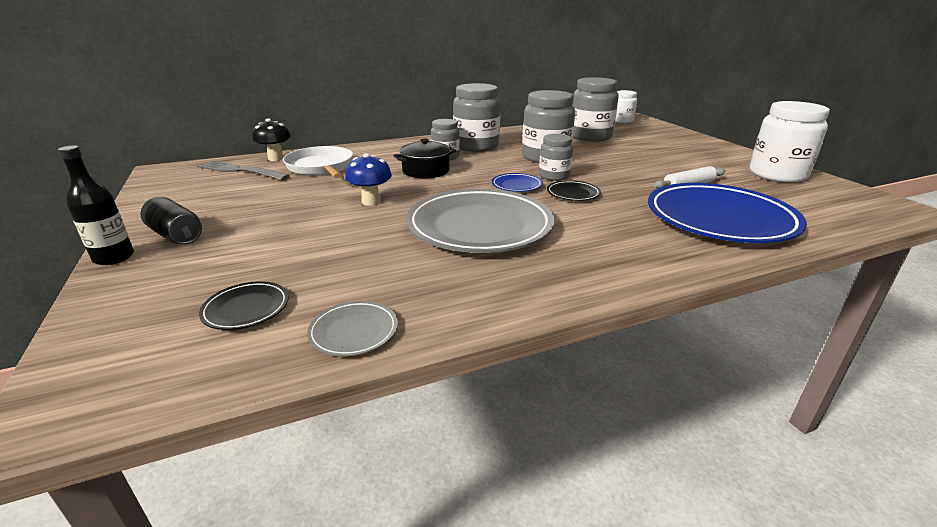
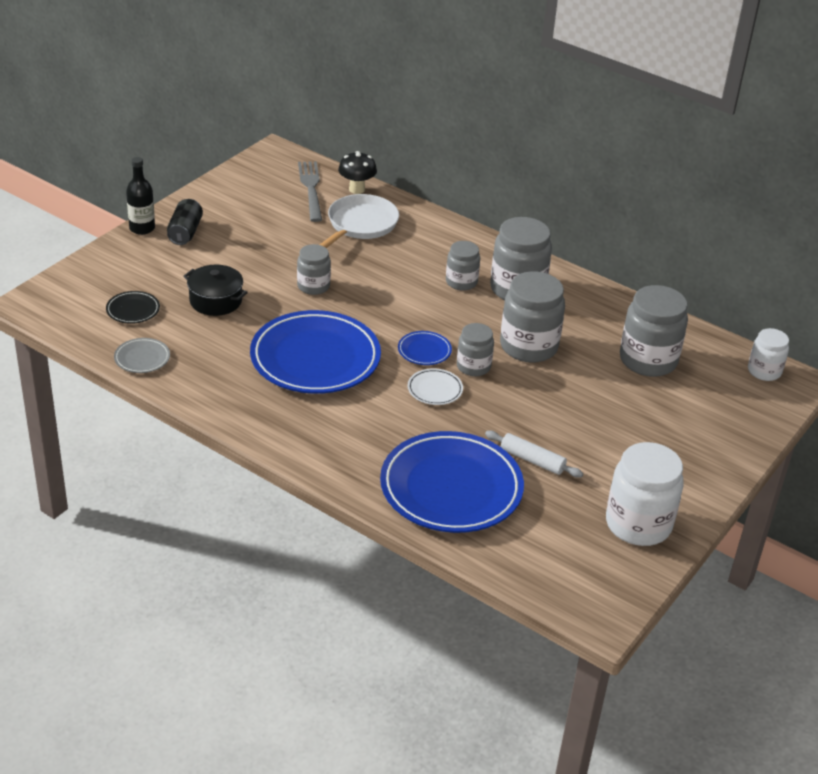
camera: 55 degrees right, 10 degrees up
blue mushroom [345,153,392,206] -> grey jar [297,244,331,295]
black pot [393,139,456,178] -> black pot moved to [183,265,248,316]
grey plate [406,189,555,253] -> blue plate [250,310,381,394]
black plate [547,180,601,201] -> white plate [408,368,463,405]

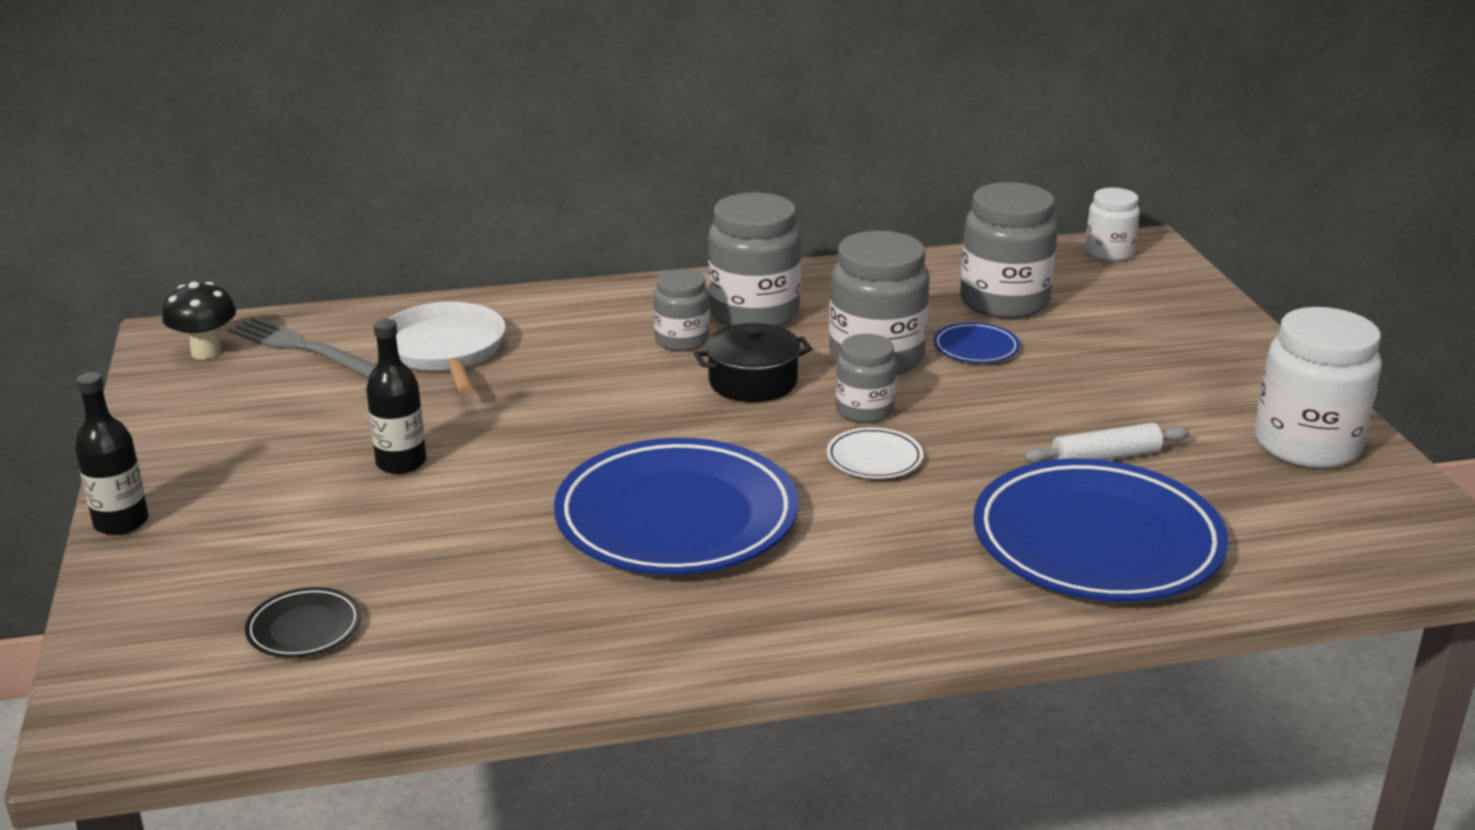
camera: 45 degrees left, 10 degrees down
grey plate [114,338,170,373] -> none
black can [167,199,203,245] -> none
black pot [183,265,248,316] -> black pot moved to [694,323,812,402]
grey jar [297,244,331,295] -> none
black mushroom [338,151,377,194] -> black mushroom moved to [162,281,236,359]
blue plate [398,331,452,365] -> blue plate moved to [934,322,1020,363]
none -> black bottle [366,319,426,474]

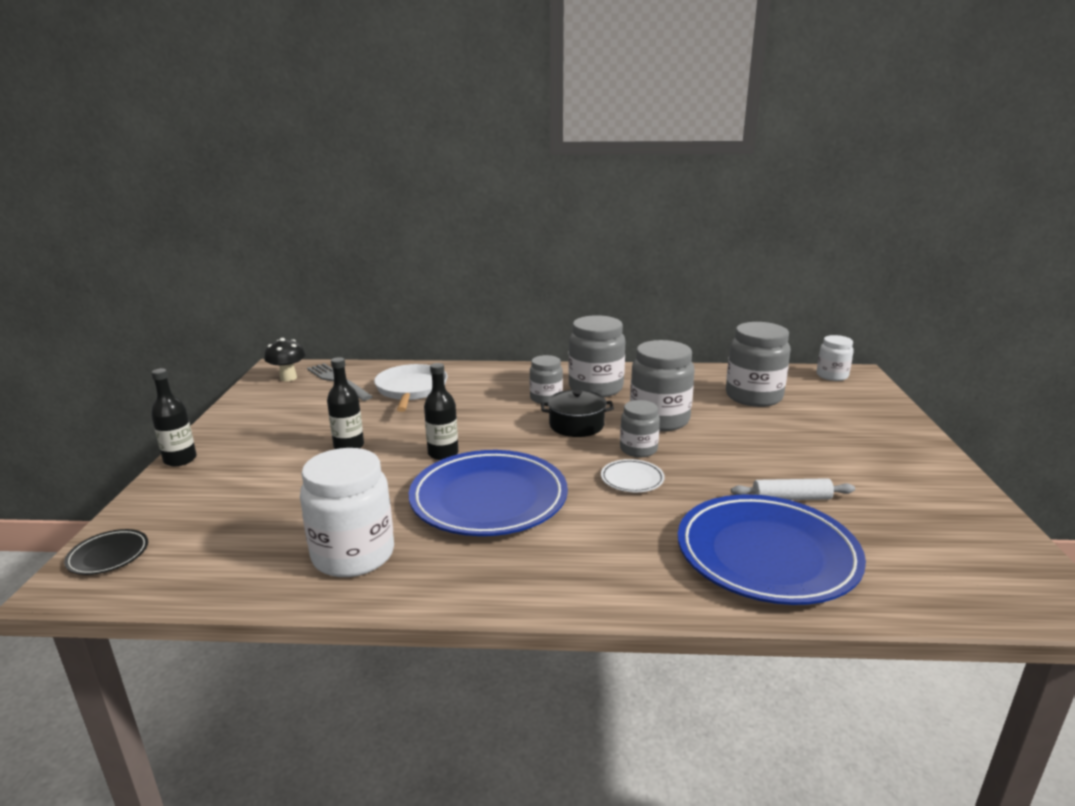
camera: 15 degrees right, 5 degrees down
black plate [245,587,361,657] -> black plate moved to [64,529,148,575]
blue plate [934,322,1020,363] -> none
white jar [1255,307,1382,469] -> white jar moved to [300,448,394,577]
none -> black bottle [424,363,458,460]

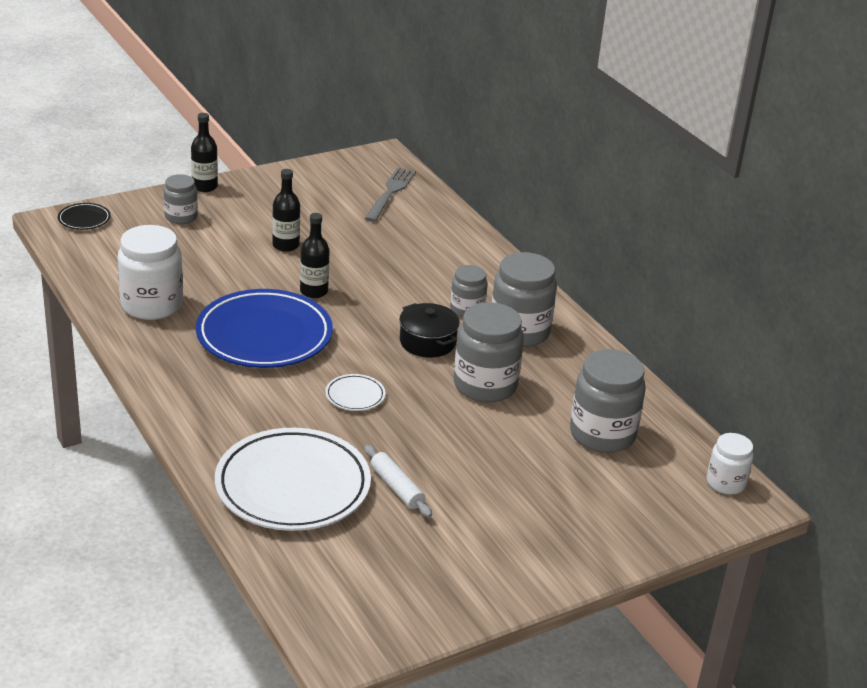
camera: 55 degrees right, 10 degrees up
black mushroom [264,338,305,381] -> none
white pan [374,364,447,412] -> none
grey jar [620,400,660,457] -> grey jar moved to [164,174,198,224]
blue plate [678,494,866,605] -> white plate [215,428,371,531]

